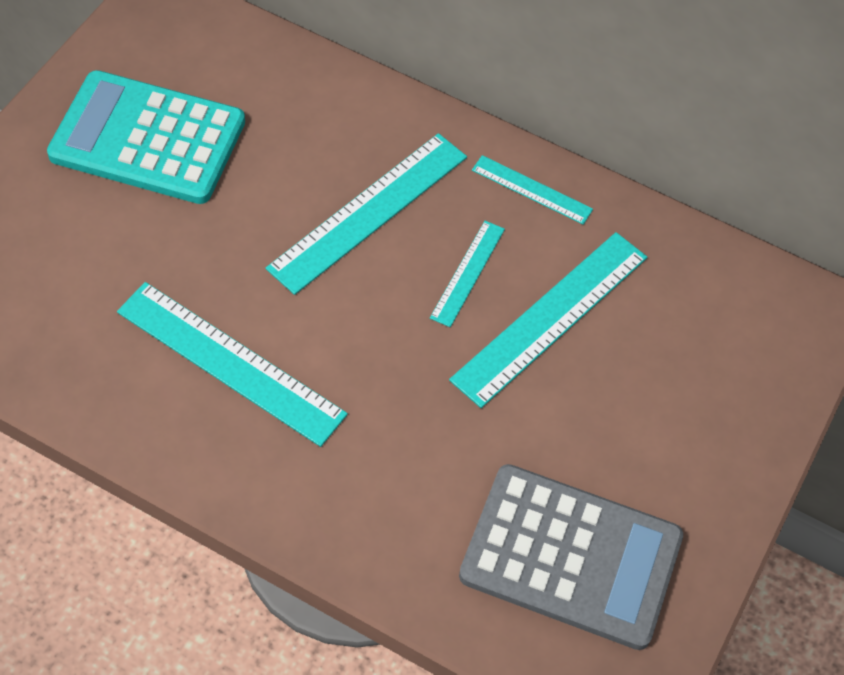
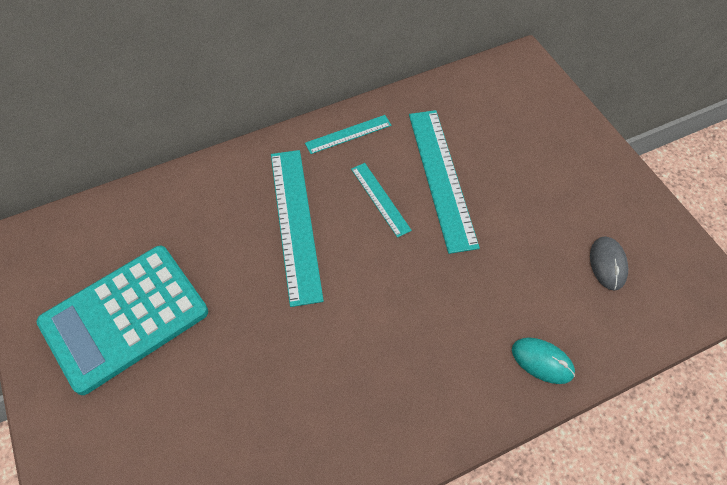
camera: 50 degrees left, 0 degrees up
turquoise ruler [117,282,348,447] -> none
grey calculator [459,464,683,650] -> grey mouse [590,236,628,291]
none -> turquoise mouse [512,337,575,384]

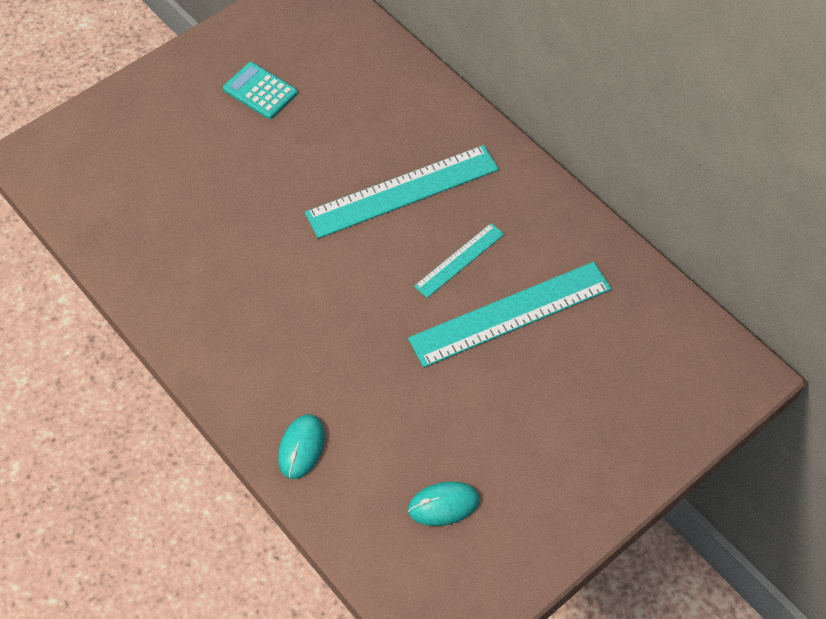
camera: 75 degrees right, 0 degrees up
turquoise calculator [37,246,208,395] -> turquoise calculator [223,62,297,119], size x0.47
turquoise ruler [305,115,391,154] -> none
grey mouse [590,236,628,291] -> turquoise mouse [408,482,480,526]

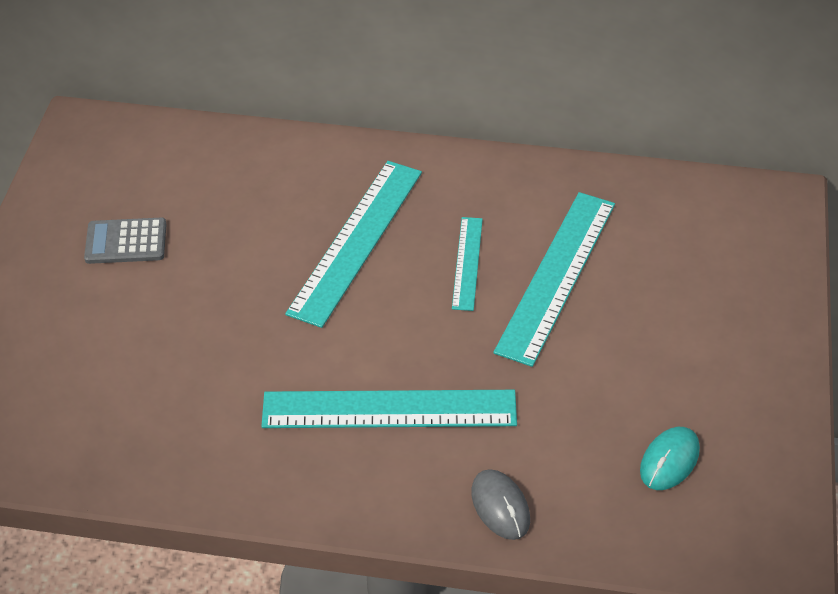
camera: 40 degrees left, 10 degrees down
turquoise calculator [223,62,297,119] -> grey calculator [84,217,167,264]
turquoise mouse [278,414,325,479] -> grey mouse [471,469,530,540]
none -> turquoise ruler [261,390,517,428]

